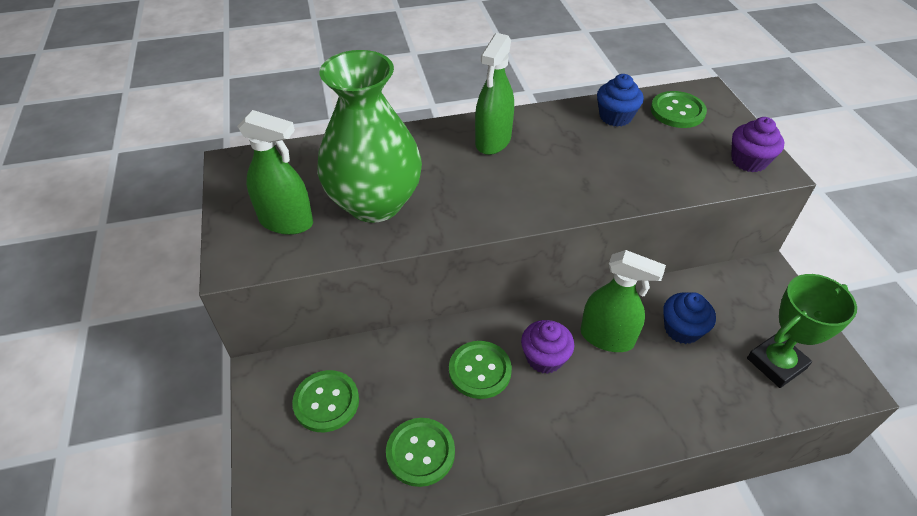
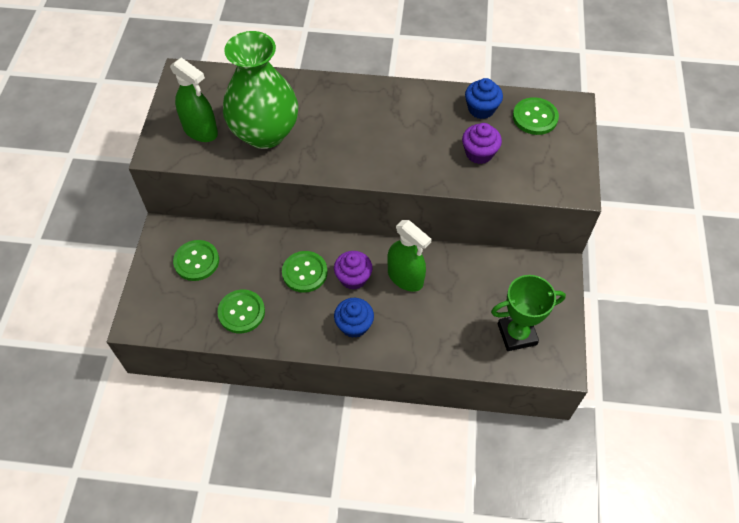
camera: 20 degrees right, 10 degrees up
green spray bottle [475,33,514,155] -> none
blue cupcake [663,292,716,344] -> blue cupcake moved to [334,298,374,338]
purple cupcake [731,117,785,172] -> purple cupcake moved to [462,123,502,164]

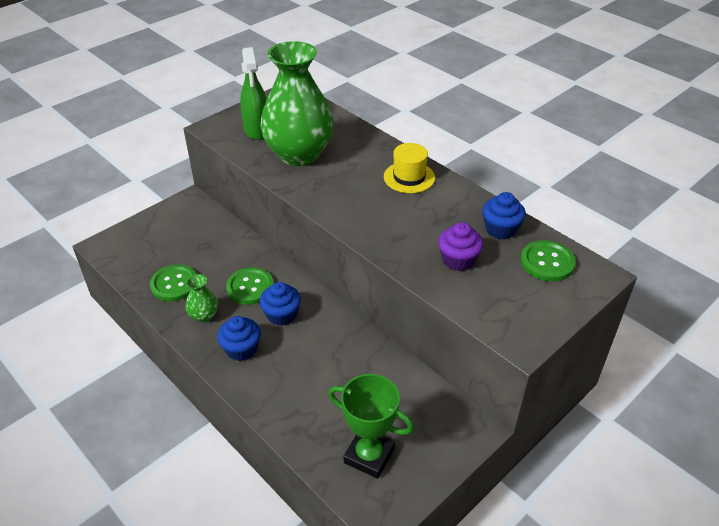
camera: 40 degrees right, 15 degrees down
green button [173,240,219,281] -> none
purple cupcake [334,251,373,290] -> blue cupcake [260,282,301,326]
green spray bottle [387,220,432,292] -> none
none -> green vase [185,274,218,323]
none -> yellow hat [384,143,435,193]

